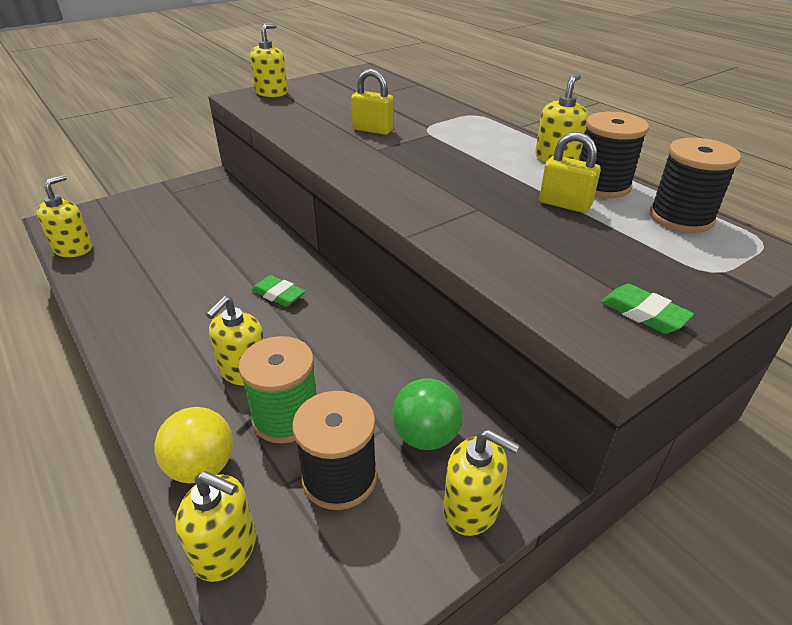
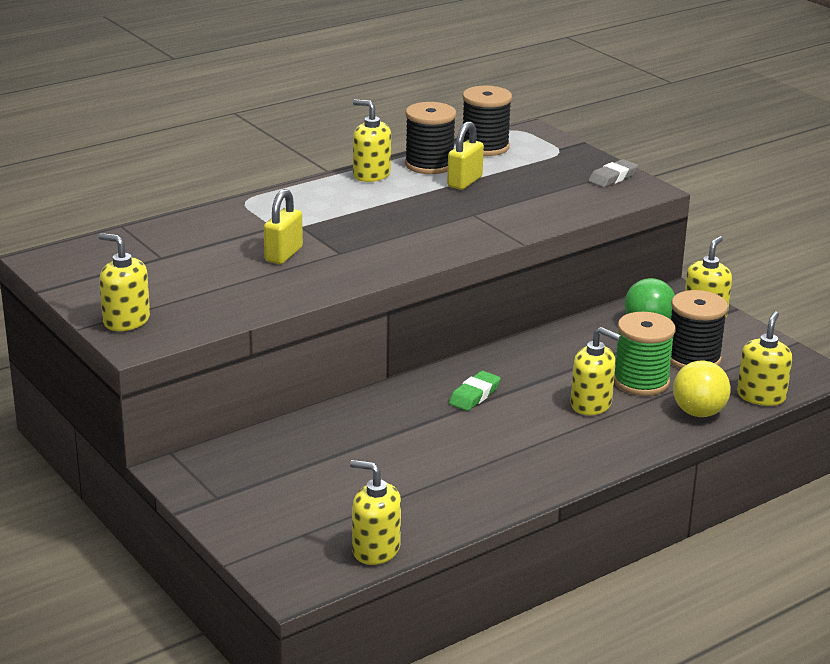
camera: 90 degrees left, 10 degrees down
green eraser [601,284,694,334] -> grey eraser [588,159,638,187]

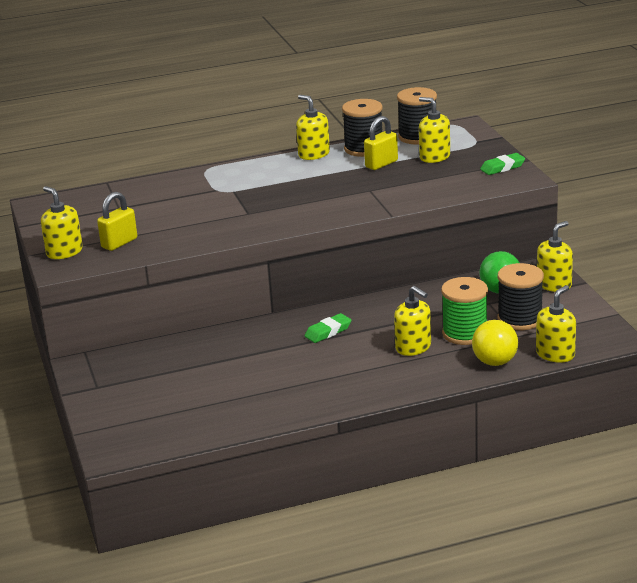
camera: 20 degrees right, 0 degrees up
yellow padlock [264,189,303,264] -> yellow padlock moved to [97,192,137,251]
yellow soap dispenser [350,460,401,565] -> yellow soap dispenser moved to [419,97,450,163]
grey eraser [588,159,638,187] -> green eraser [480,153,525,175]

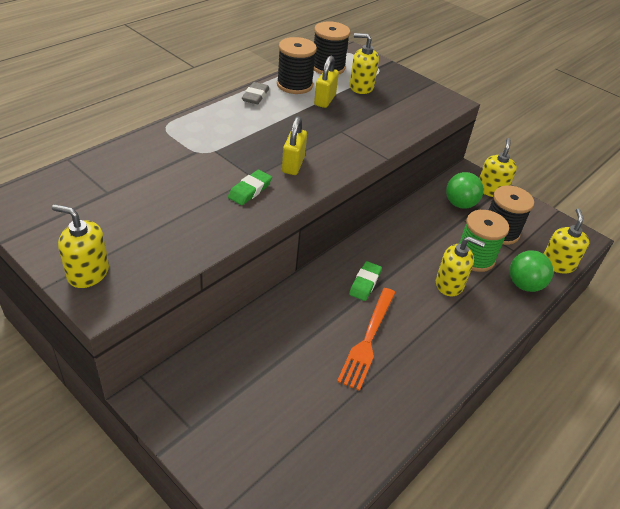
camera: 35 degrees left, 15 degrees up
yellow padlock [97,192,137,251] -> yellow padlock moved to [282,116,307,175]
yellow soap dispenser [296,95,330,160] -> grey eraser [242,82,269,104]
yellow ball [472,320,518,366] -> green ball [510,250,553,292]
green eraser [480,153,525,175] -> green eraser moved to [228,170,272,205]
none -> orange fork [337,288,395,391]

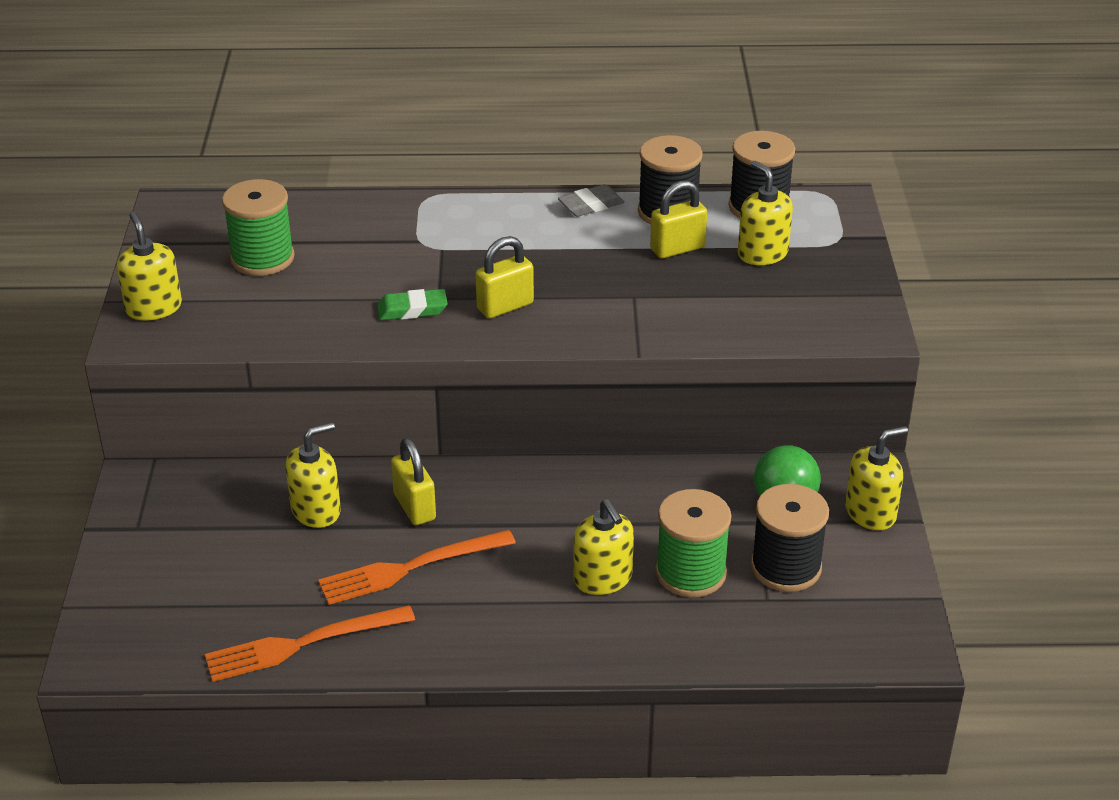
camera: 50 degrees right, 5 degrees down
green eraser [349,261,382,301] -> none
green ball [510,250,553,292] -> none
yellow soap dispenser [543,208,589,274] -> yellow soap dispenser moved to [286,422,341,528]
none -> orange fork [205,605,415,682]
none -> green spool [222,179,295,276]
none -> yellow padlock [391,438,436,525]

